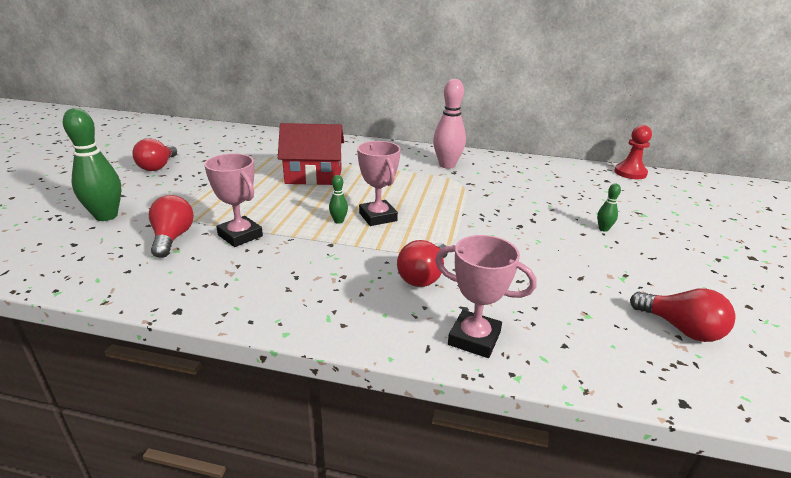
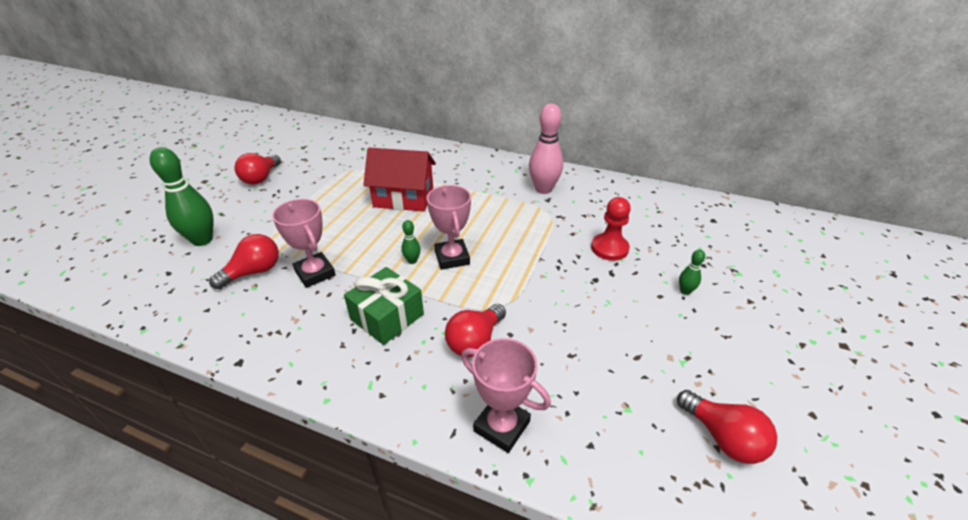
camera: 10 degrees right, 10 degrees up
red light bulb [149,195,194,258] -> red light bulb turned 45 degrees clockwise [209,234,279,289]
red pawn [614,125,652,179] -> red pawn moved to [591,197,631,261]
none -> green gift [344,267,424,345]

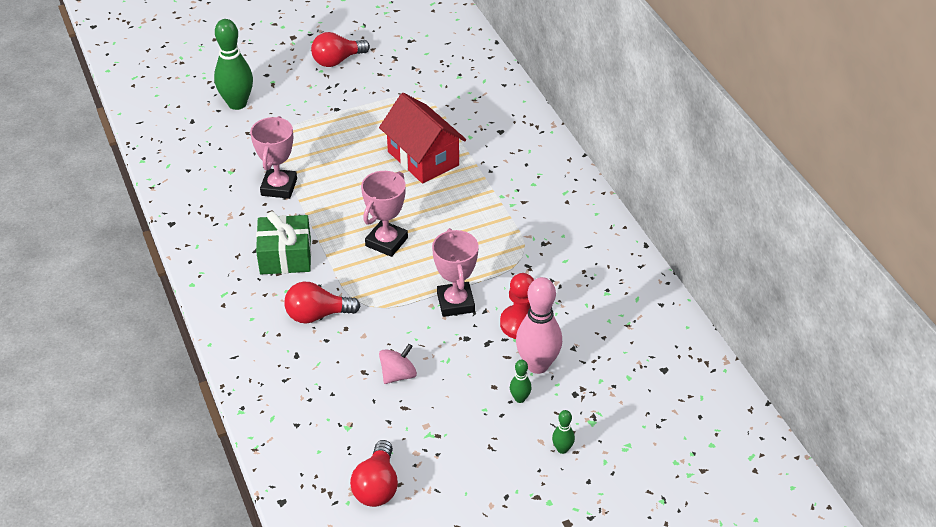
camera: 45 degrees right, 5 degrees up
red light bulb [209,234,279,289] -> none
green bowling pin [401,220,420,264] -> green bowling pin moved to [552,410,575,454]
pink trophy [461,338,551,453] -> pink trophy moved to [432,228,479,317]
pink bowling pin [529,104,563,194] -> pink bowling pin moved to [516,277,562,374]
none -> pink spinning top [379,344,417,384]

